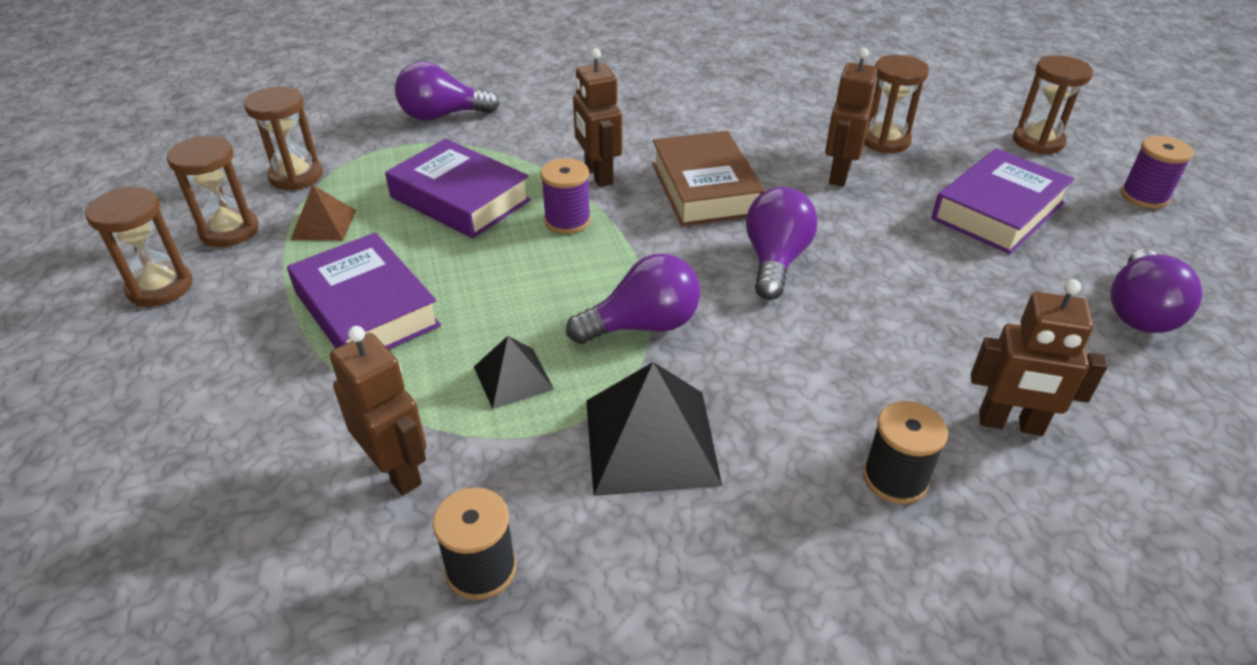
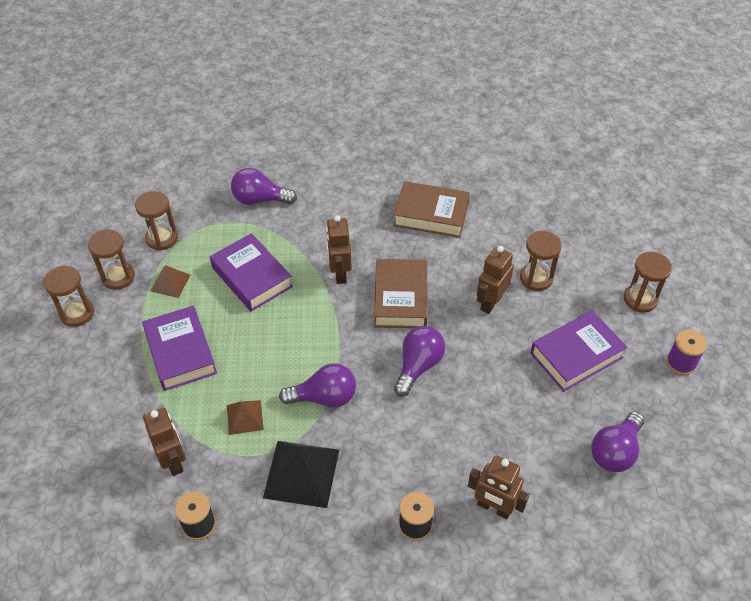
camera: 15 degrees right, 10 degrees up
black pyramid [474,336,554,409] -> brown pyramid [227,400,264,435]
purple spool [541,158,591,234] -> none
none -> brown book [393,181,470,238]

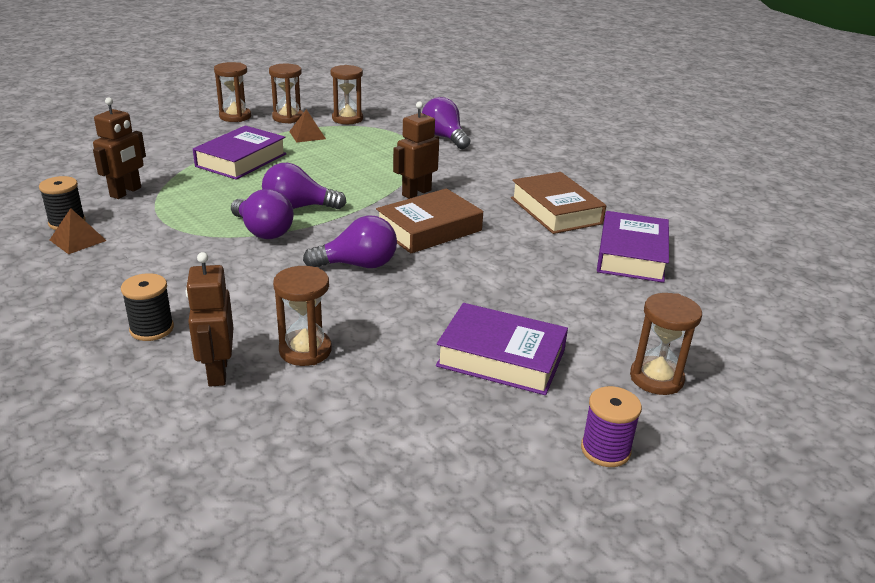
camera: 50 degrees right, 20 degrees down
purple book [210,233,293,311] -> purple book moved to [597,211,669,283]
brown pyramid [227,400,264,435] -> brown pyramid moved to [50,208,107,254]
black pyramid [263,441,339,508] -> none
brown robot [477,246,514,314] -> none
brown hourglass [520,231,562,291] -> brown hourglass moved to [273,266,332,366]
purple light bulb [591,411,645,472] -> purple light bulb moved to [262,163,347,209]

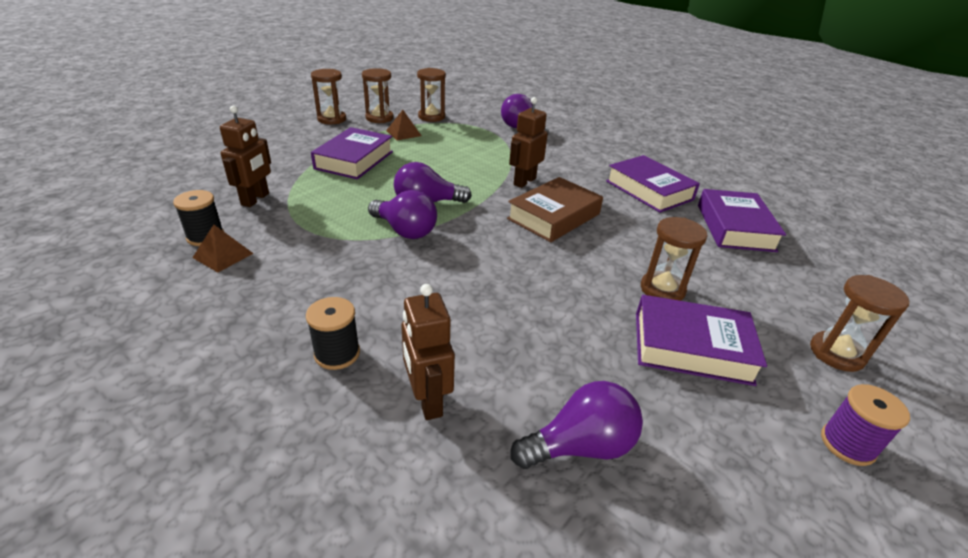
camera: 10 degrees left, 5 degrees up
brown hourglass [273,266,332,366] -> brown hourglass moved to [641,217,708,301]
purple light bulb [303,215,397,268] -> purple light bulb moved to [510,381,643,469]
brown book [511,172,606,234] -> purple book [606,155,700,213]

